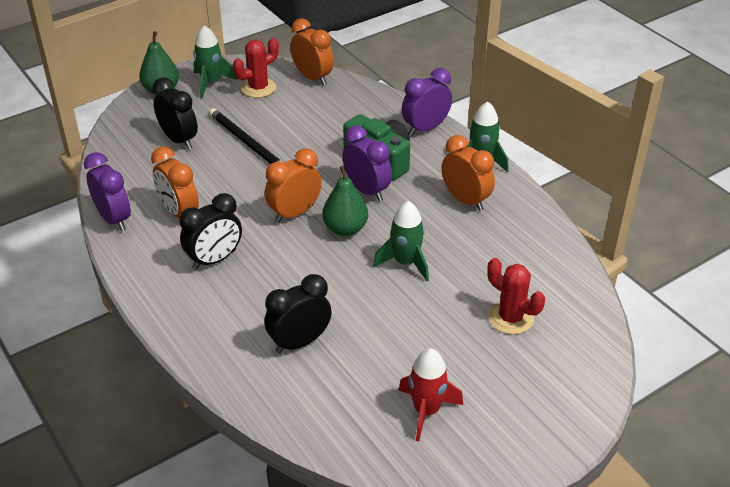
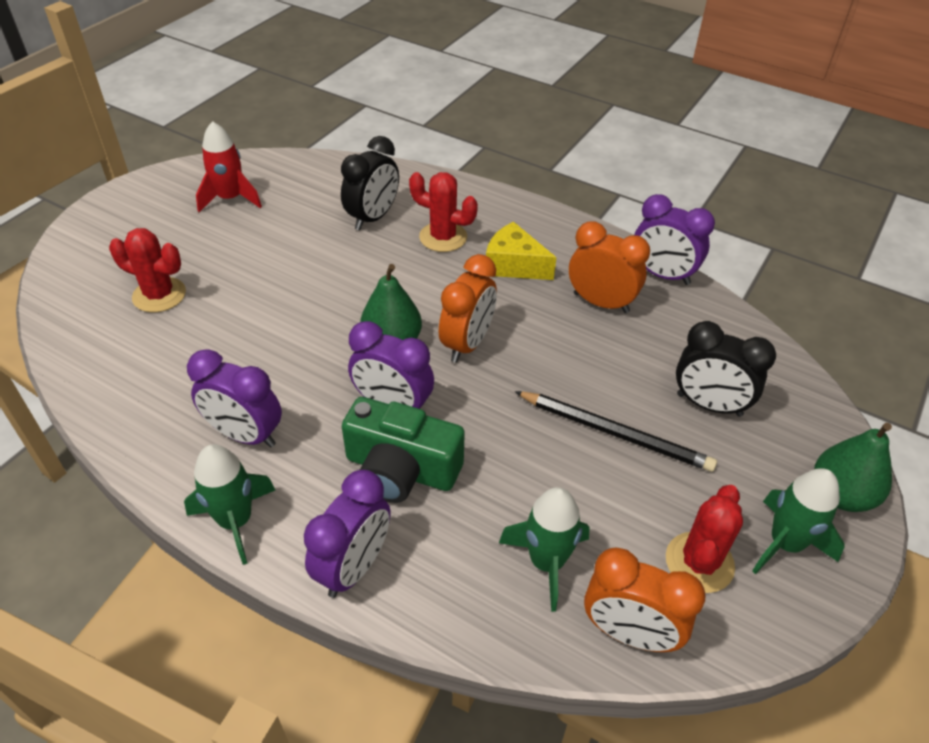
camera: 155 degrees right, 5 degrees up
black clock [179,193,242,270] -> yellow cheese [486,221,557,280]
green rocket [373,201,429,281] -> green rocket moved to [499,487,590,612]
orange clock [441,135,495,211] -> purple clock [187,349,282,448]
none -> red cactus [409,172,478,252]

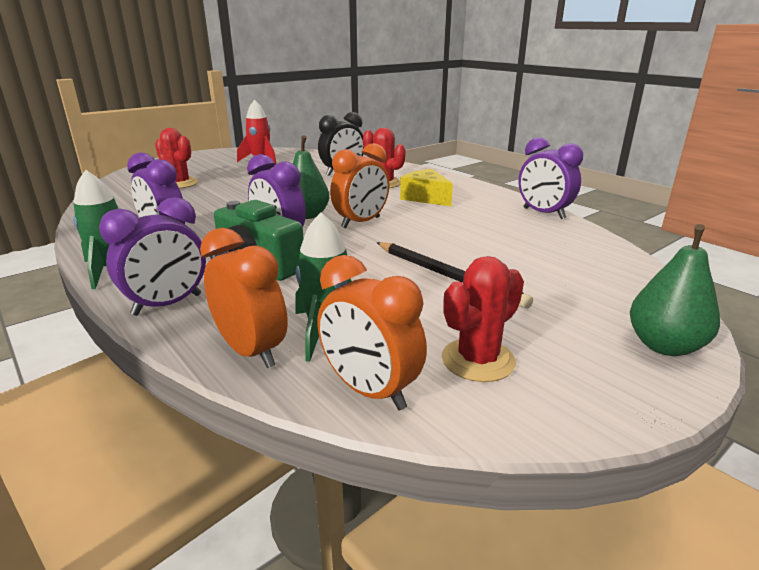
camera: 20 degrees right, 20 degrees down
orange clock [569,222,650,313] -> orange clock moved to [200,228,288,368]
black clock [676,321,776,417] -> none
green rocket [752,468,845,574] -> none

